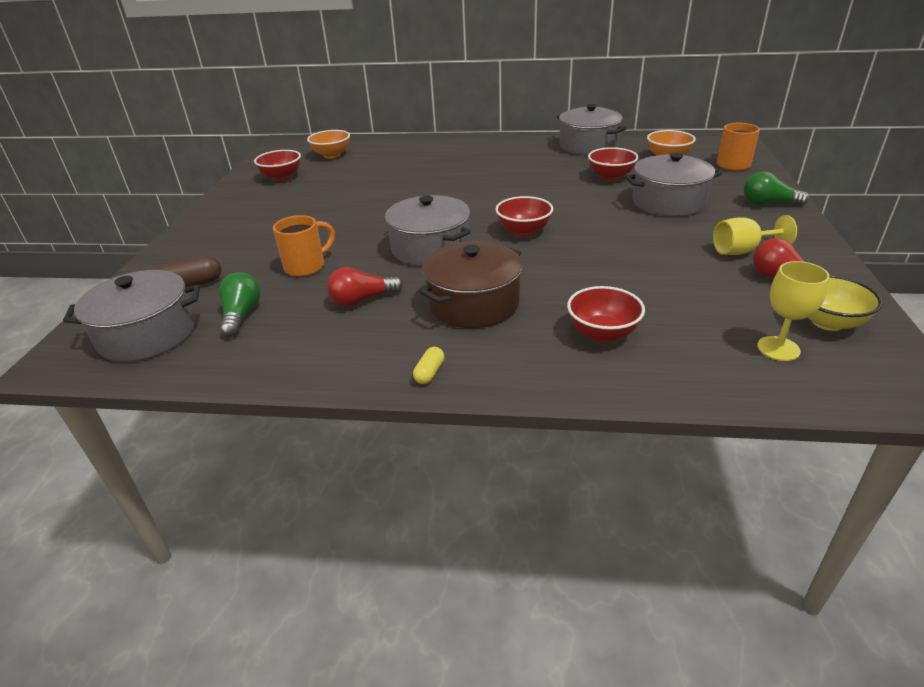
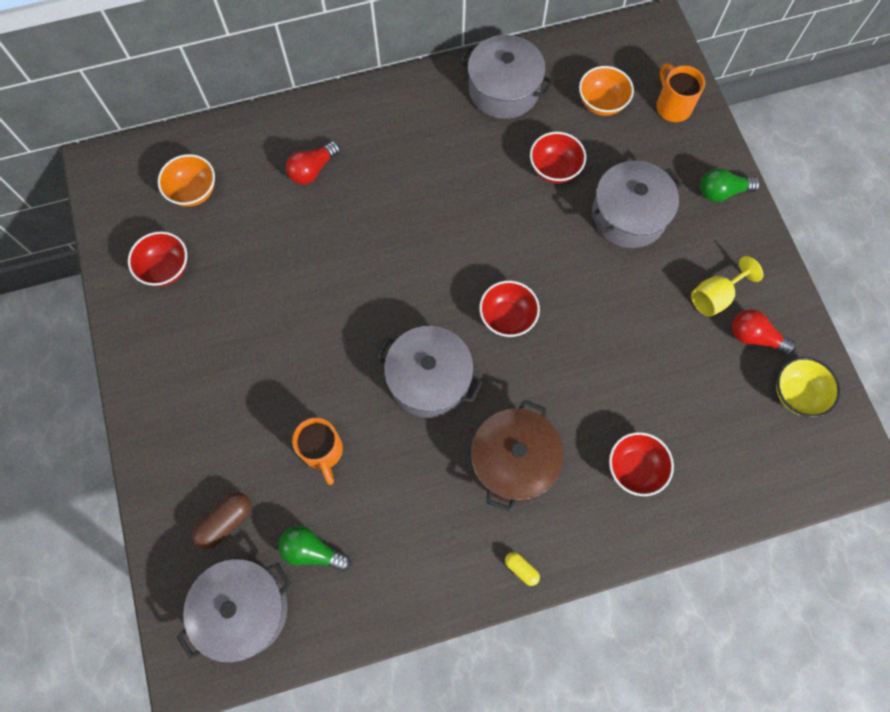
camera: 25 degrees left, 35 degrees up
green light bulb [219,272,261,337] -> green light bulb turned 45 degrees counterclockwise [278,526,351,571]
orange mug [273,215,335,277] -> orange mug turned 135 degrees clockwise [292,418,343,485]
red light bulb [327,267,403,307] -> red light bulb moved to [286,141,340,185]
yellow capsule [413,347,444,384] -> yellow capsule turned 45 degrees counterclockwise [505,552,540,586]
yellow goblet [757,261,830,361] -> none

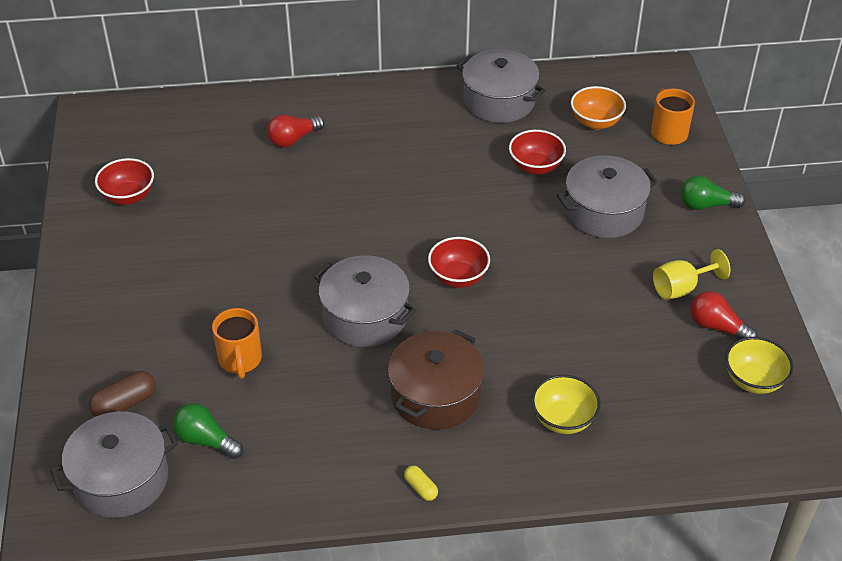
camera: 10 degrees right, 25 degrees down
orange bowl [158,154,215,207] -> none
red bowl [609,432,674,496] -> yellow bowl [532,375,601,434]

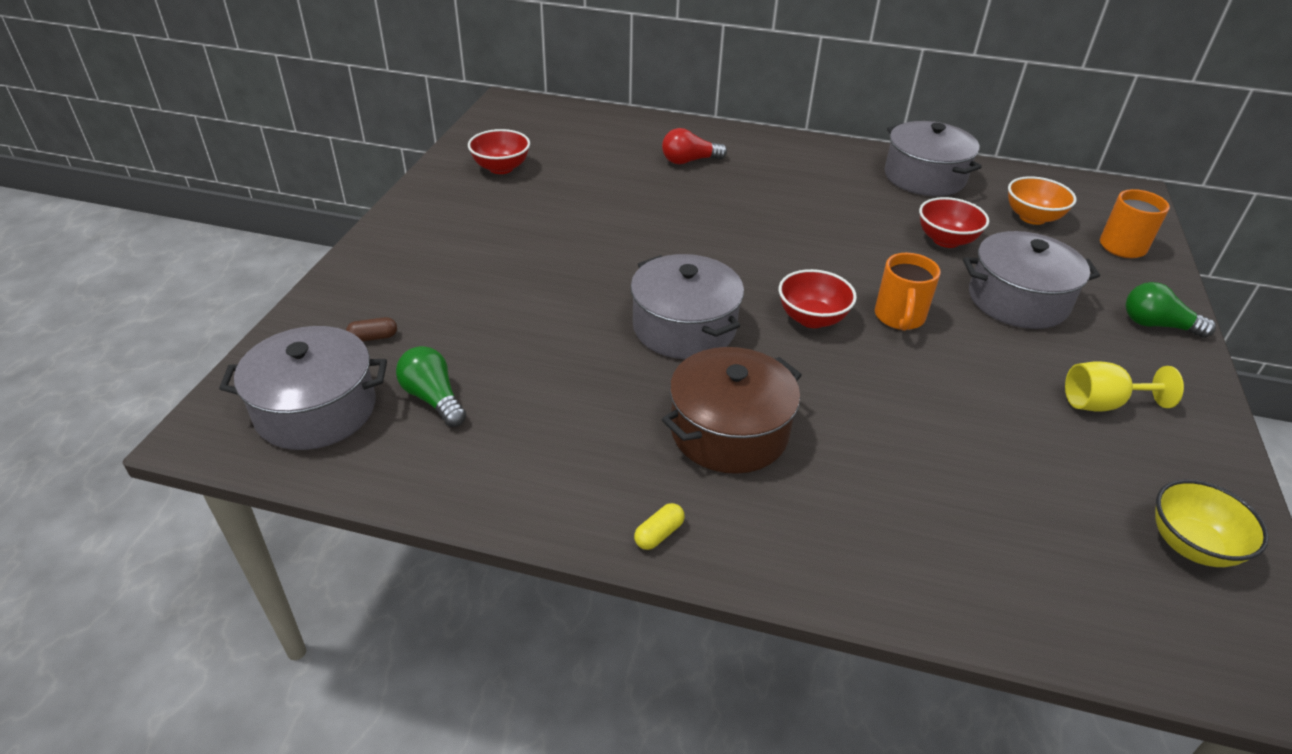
camera: 20 degrees right, 5 degrees down
brown capsule [89,371,156,417] -> brown capsule [346,317,397,341], size x0.59
orange mug [212,308,262,379] -> orange mug moved to [875,253,941,331]
yellow capsule [404,465,438,501] -> yellow capsule turned 60 degrees clockwise [634,503,685,550]
yellow bowl [532,375,601,434] -> none
red light bulb [690,291,758,339] -> none

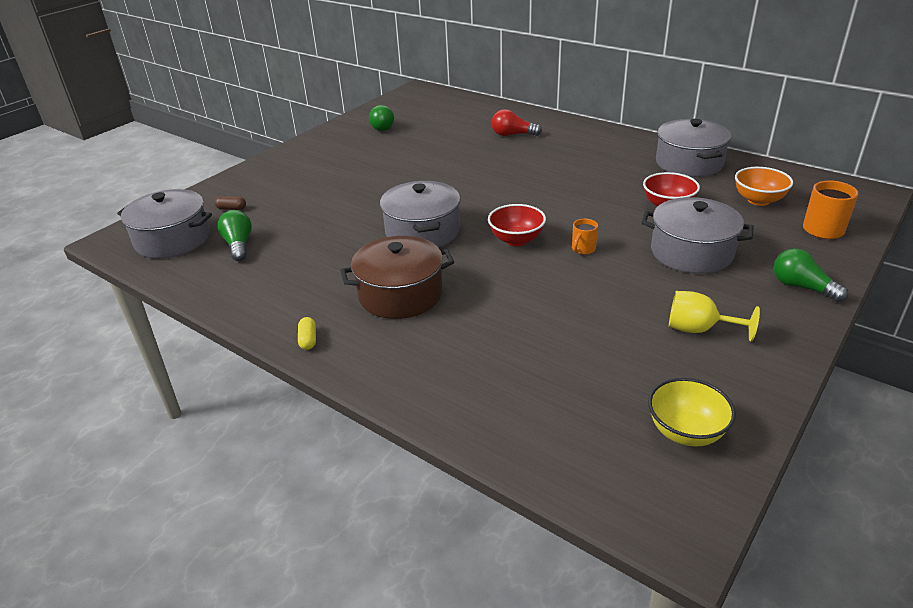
camera: 25 degrees right, 5 degrees down
red bowl [468,129,530,174] -> green light bulb [369,105,394,131]
yellow capsule [634,503,685,550] -> yellow capsule turned 75 degrees counterclockwise [298,317,316,350]
orange mug [875,253,941,331] -> orange mug [572,219,598,255], size x0.61

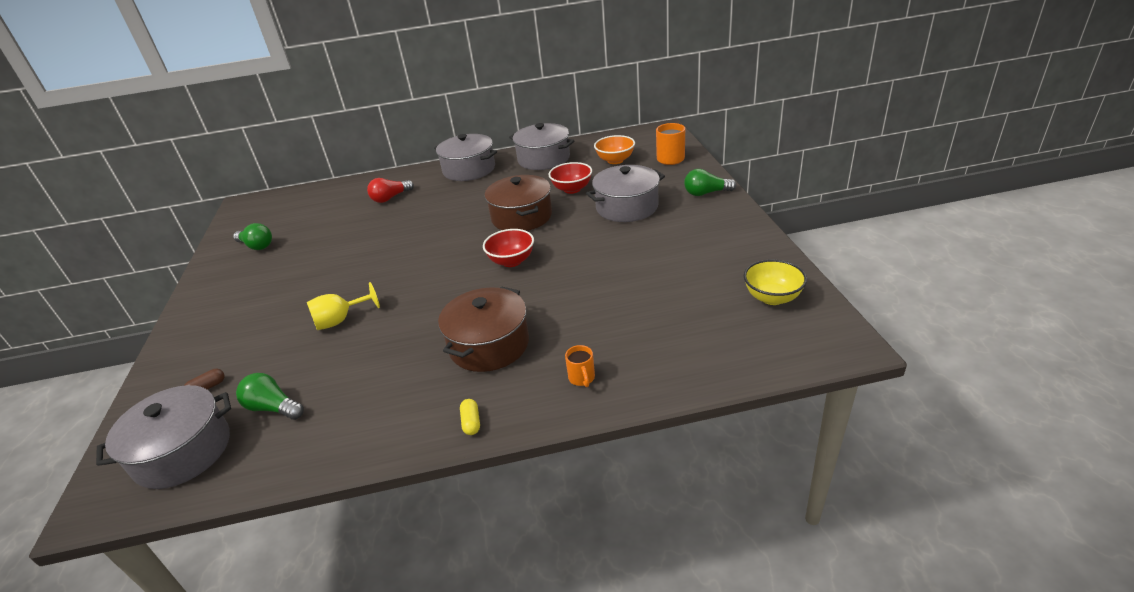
camera: 45 degrees left, 0 degrees up
yellow capsule [298,317,316,350] -> yellow capsule turned 45 degrees clockwise [460,399,480,435]
grey pot [380,181,461,247] -> grey pot moved to [434,134,497,181]
orange mug [572,219,598,255] -> orange mug moved to [565,345,595,387]
yellow goblet [669,291,760,342] -> yellow goblet moved to [307,282,380,330]
none -> brown pot [485,175,552,231]

